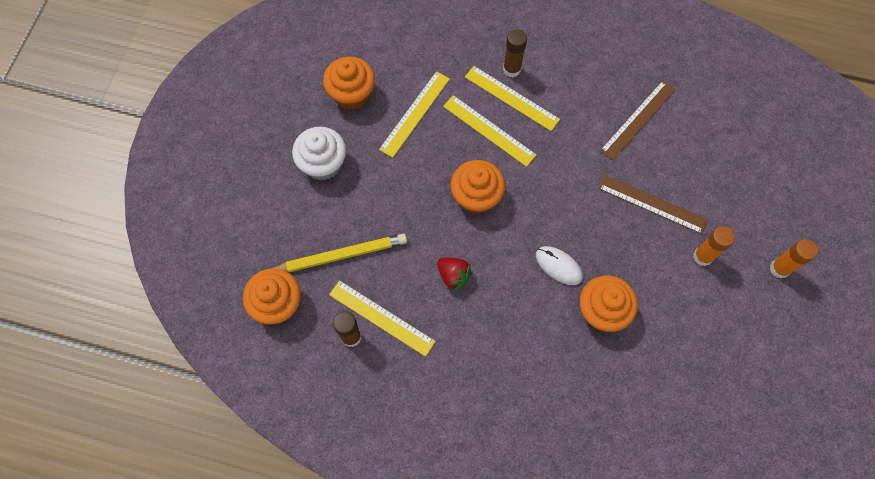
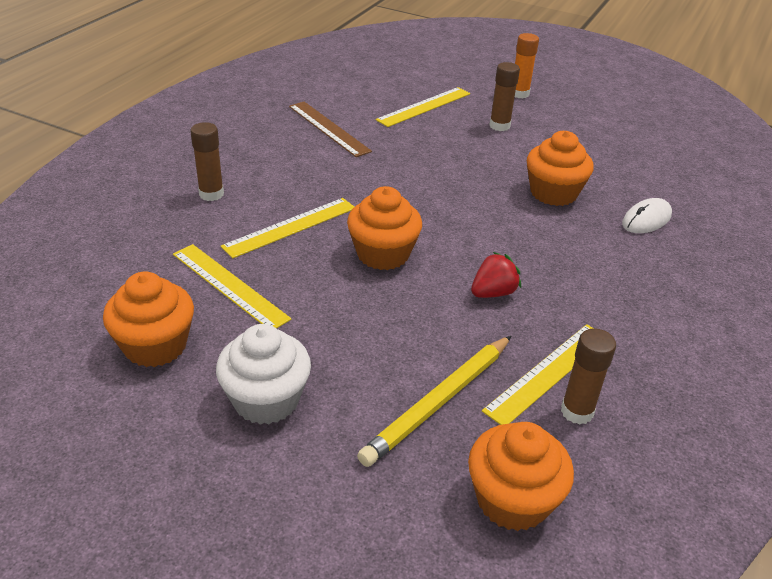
camera: 80 degrees left, 30 degrees down
yellow pencil [274,234,407,272] -> yellow pencil turned 135 degrees counterclockwise [357,336,511,467]
yellow ruler [465,66,560,131] -> yellow ruler moved to [376,87,470,127]
white mouse [536,246,583,285] -> white mouse moved to [622,198,672,233]
brown ruler [598,175,708,234] -> none
orange glue stick [693,226,735,266] -> brown glue stick [489,62,520,131]

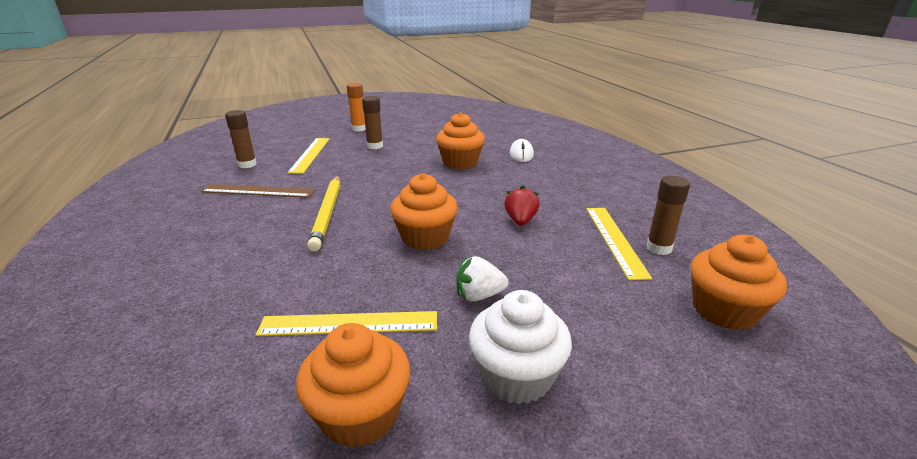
camera: 45 degrees left, 10 degrees down
brown glue stick [190,122,224,201] -> brown glue stick moved to [225,110,257,168]
yellow ruler [221,198,354,259] -> none
yellow pencil [357,336,511,467] -> yellow pencil moved to [307,176,341,252]
none -> white strawberry [457,256,509,302]

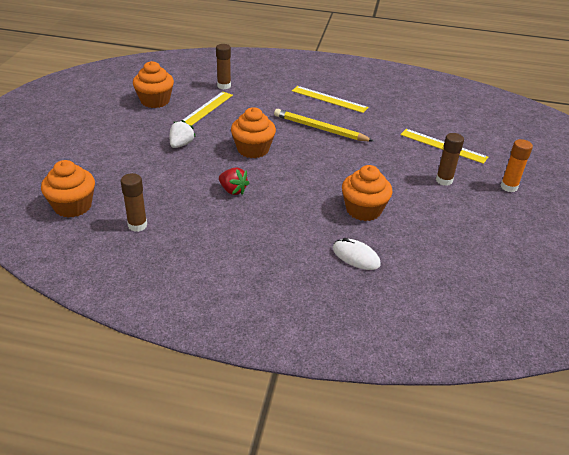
camera: 120 degrees right, 10 degrees up
brown ruler [201,184,316,198] -> none
brown glue stick [225,110,257,168] -> brown glue stick moved to [216,44,231,89]
white cupcake [469,290,572,404] -> none
yellow ruler [586,208,652,280] -> yellow ruler moved to [292,86,369,113]

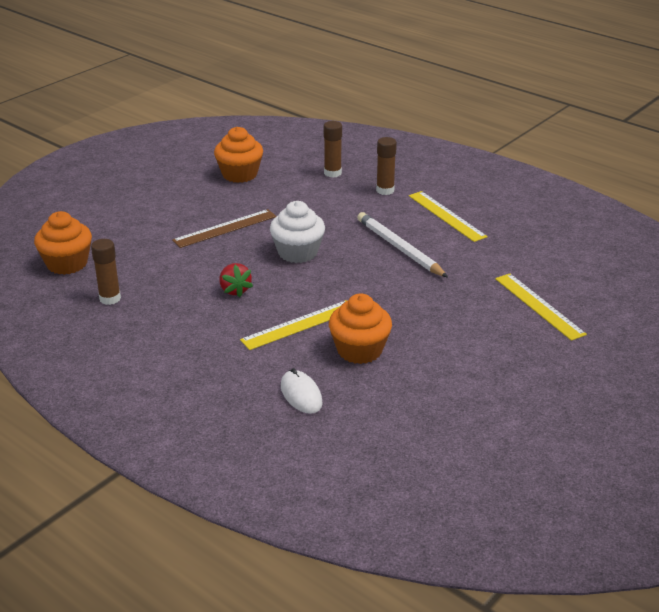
camera: 30 degrees right, 5 degrees down
white strawberry [170,120,196,148] -> brown ruler [172,209,276,248]
yellow ruler [180,92,233,126] -> yellow ruler moved to [240,300,347,350]
orange cupcake [231,107,276,158] -> white cupcake [270,201,325,263]
yellow pencil [274,109,373,142] -> white pencil [357,212,448,278]
brown glue stick [436,133,464,186] -> brown glue stick moved to [376,137,397,195]
orange glue stick [500,139,533,192] -> none

